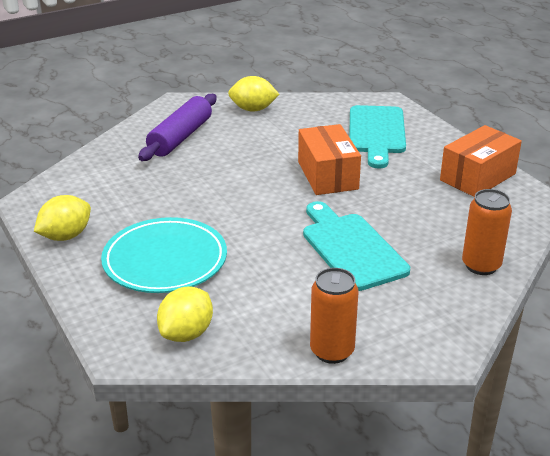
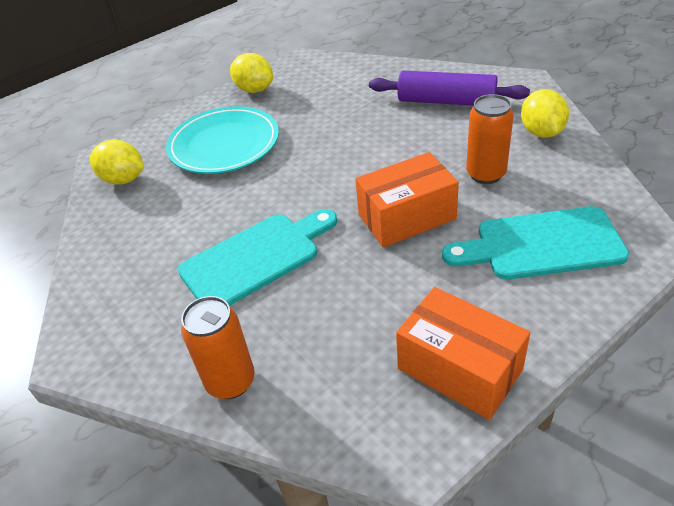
camera: 85 degrees right, 10 degrees up
orange can [310,268,359,364] -> orange can moved to [466,94,514,184]

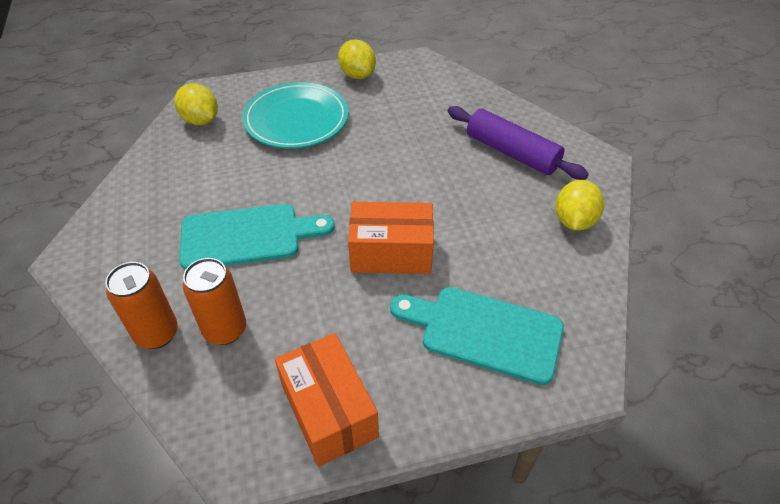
camera: 20 degrees right, 5 degrees up
orange can [466,94,514,184] -> orange can moved to [183,258,246,345]

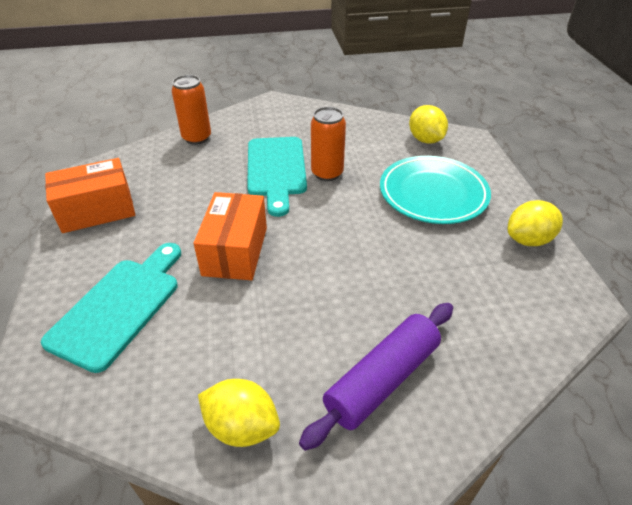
camera: 95 degrees right, 5 degrees down
yellow lemon [174,83,218,125] -> yellow lemon turned 75 degrees counterclockwise [409,105,448,144]
orange can [183,258,246,345] -> orange can moved to [311,107,346,181]

